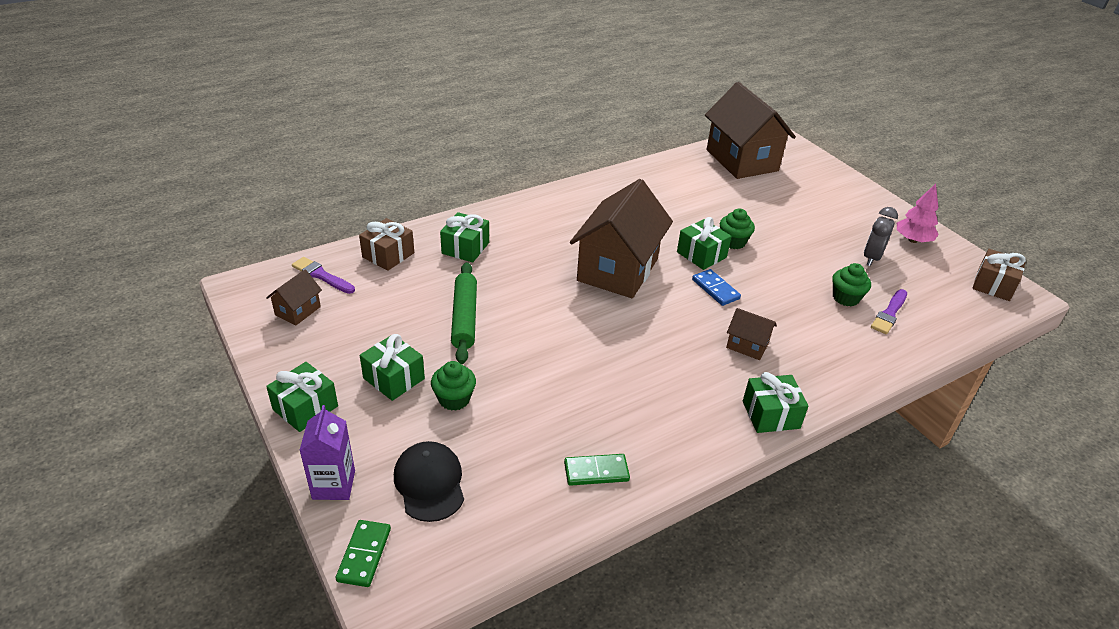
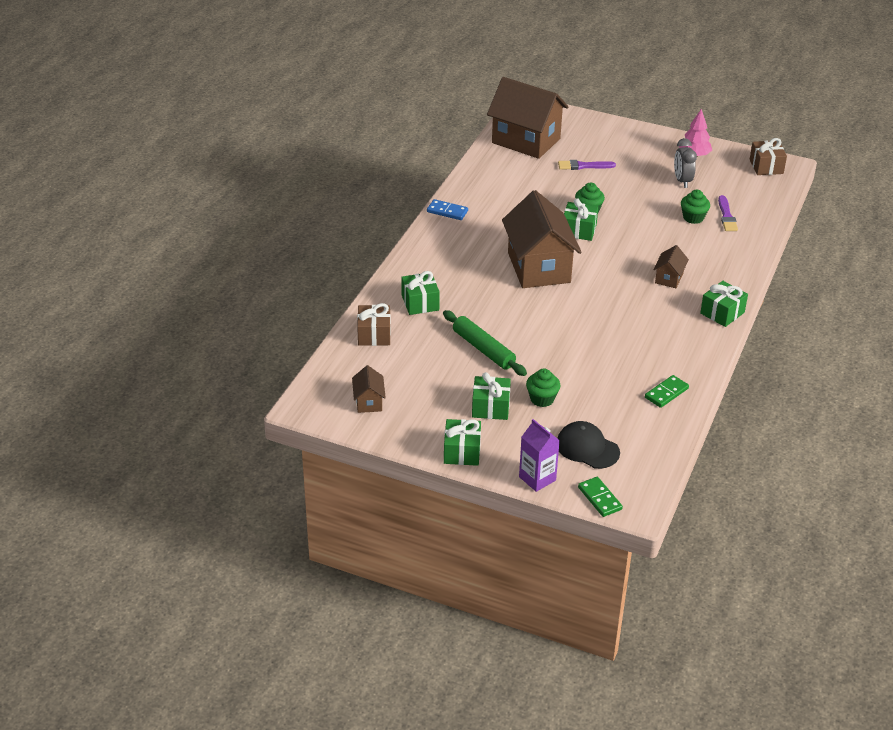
camera: 35 degrees left, 0 degrees up
purple brush [292,257,355,294] -> purple brush moved to [558,160,616,170]
blue domino [692,269,741,306] -> blue domino moved to [427,199,468,220]
brown house [726,308,777,360] -> brown house turned 60 degrees counterclockwise [653,245,689,288]

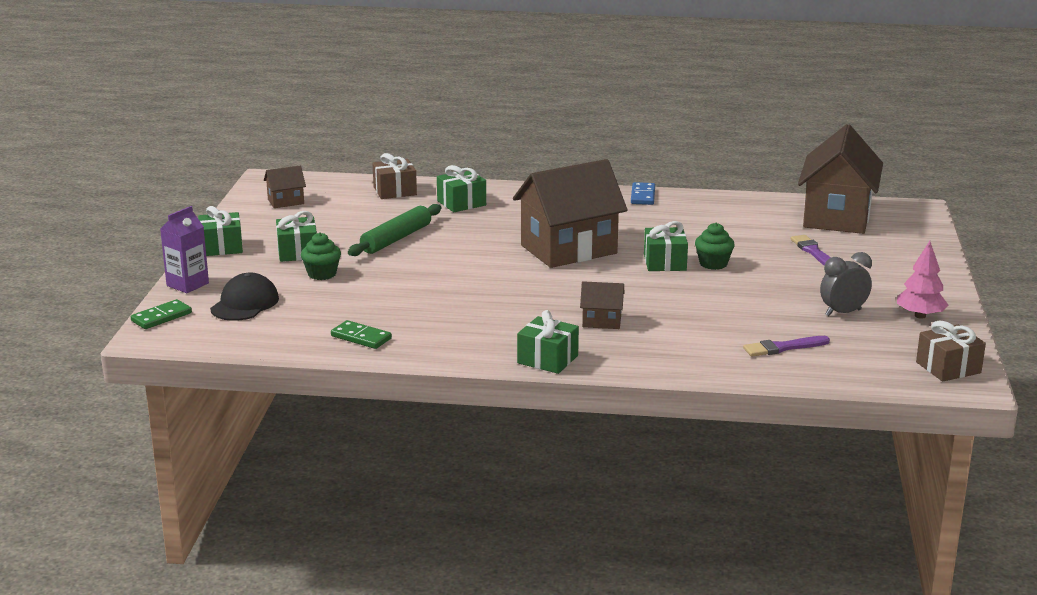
camera: 75 degrees right, 15 degrees down
green cupcake [681,190,710,224] -> none

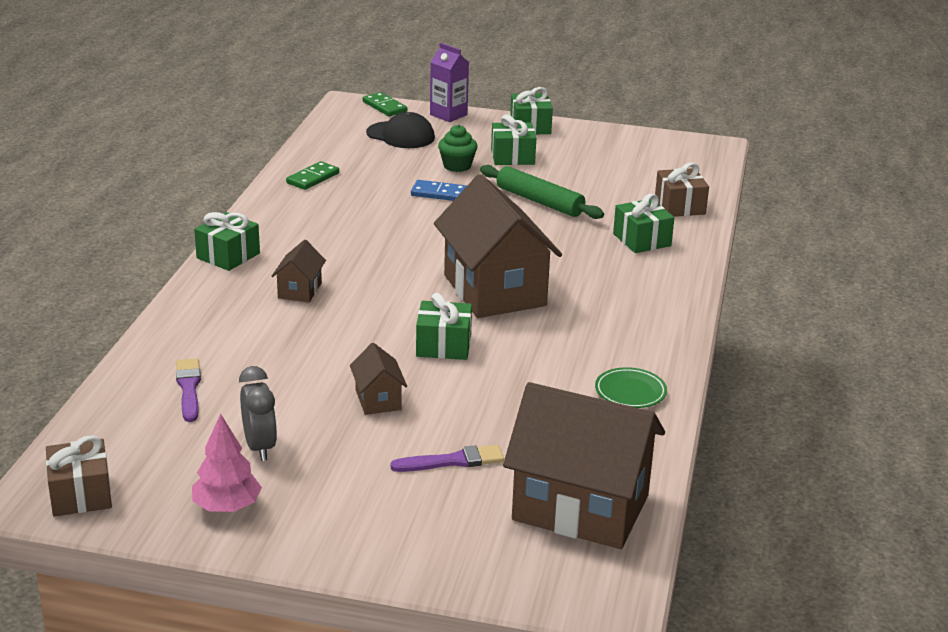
camera: 95 degrees right, 5 degrees up
brown house [264,166,306,208] -> brown house moved to [350,343,407,415]
blue domino [631,182,655,205] -> blue domino moved to [411,180,467,201]
green cupcake [695,223,735,270] -> none
none -> green plate [595,367,667,408]

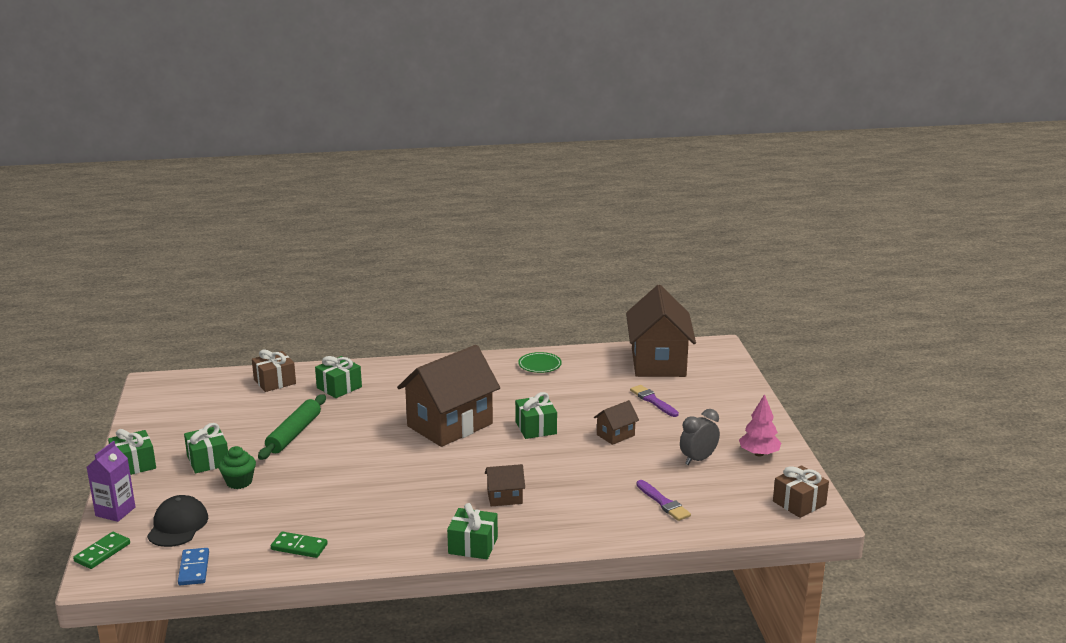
camera: 110 degrees left, 5 degrees down
purple brush [176,358,201,422] -> purple brush turned 90 degrees counterclockwise [636,480,691,521]
blue domino [411,180,467,201] -> blue domino moved to [178,548,209,585]

